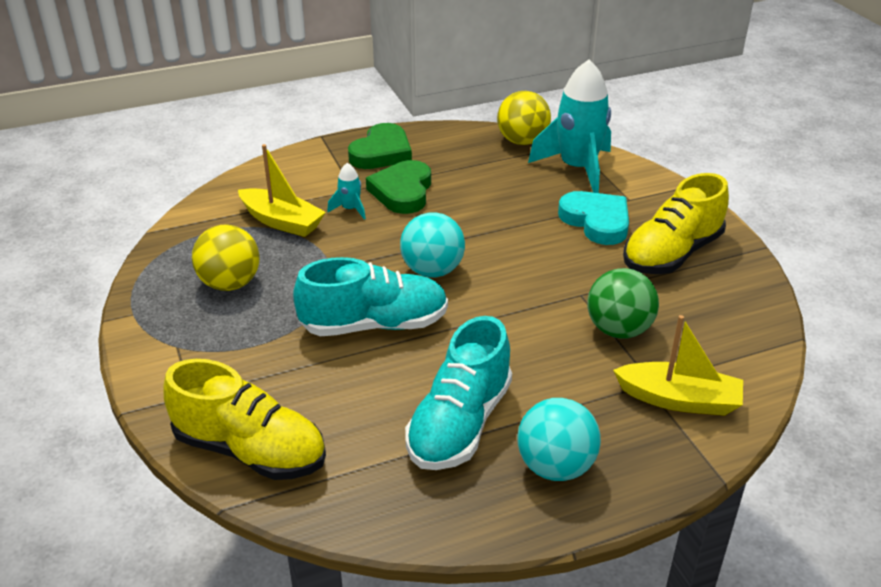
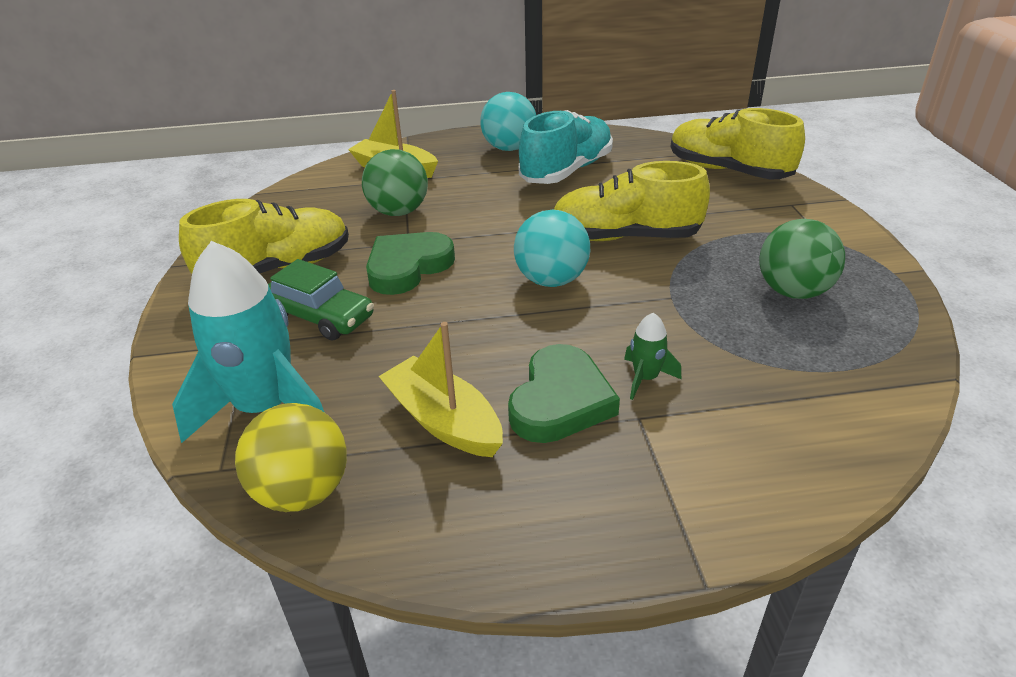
camera: 165 degrees left, 0 degrees up
yellow ball [192,225,260,291] -> green ball [759,219,845,299]
yellow boat [238,144,326,237] -> yellow boat moved to [379,322,503,457]
turquoise shoe [293,257,448,336] -> yellow shoe [554,161,710,241]
turquoise rocket [327,163,366,220] -> green rocket [624,313,681,400]
green heart [348,123,412,169] -> green heart moved to [366,232,455,295]
turquoise heart [558,191,629,245] -> green car [268,259,374,341]

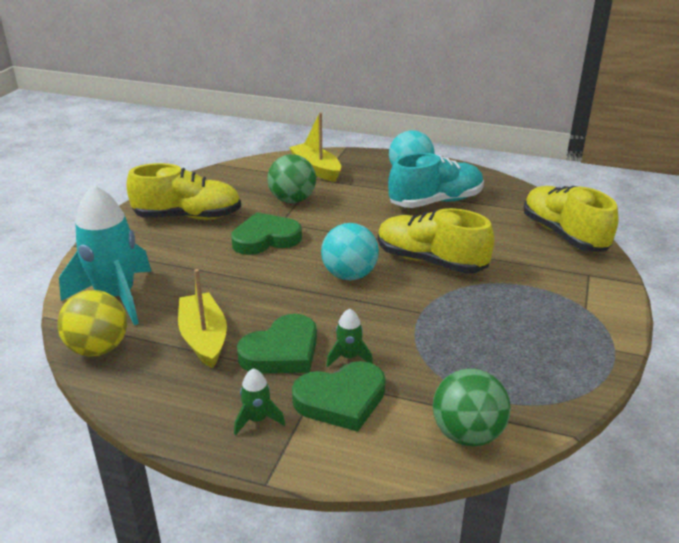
camera: 25 degrees right, 5 degrees down
green car [268,259,374,341] -> none
green ball [759,219,845,299] -> green ball moved to [433,368,511,446]
none -> green rocket [234,368,285,435]
none -> green heart [292,361,386,432]

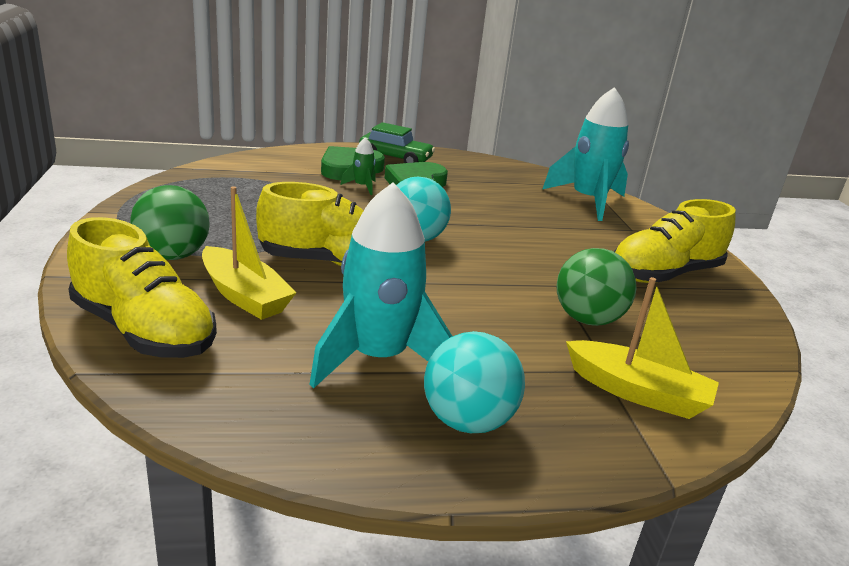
camera: 150 degrees right, 5 degrees down
yellow ball [57,290,127,357] -> none
yellow boat [178,269,227,369] -> yellow boat moved to [202,186,296,320]
green heart [231,212,302,255] -> none
green rocket [234,368,285,435] -> green car [359,122,435,163]
turquoise shoe [388,153,484,208] -> turquoise rocket [309,182,452,388]
green ball [433,368,511,446] -> green ball moved to [130,185,209,260]

